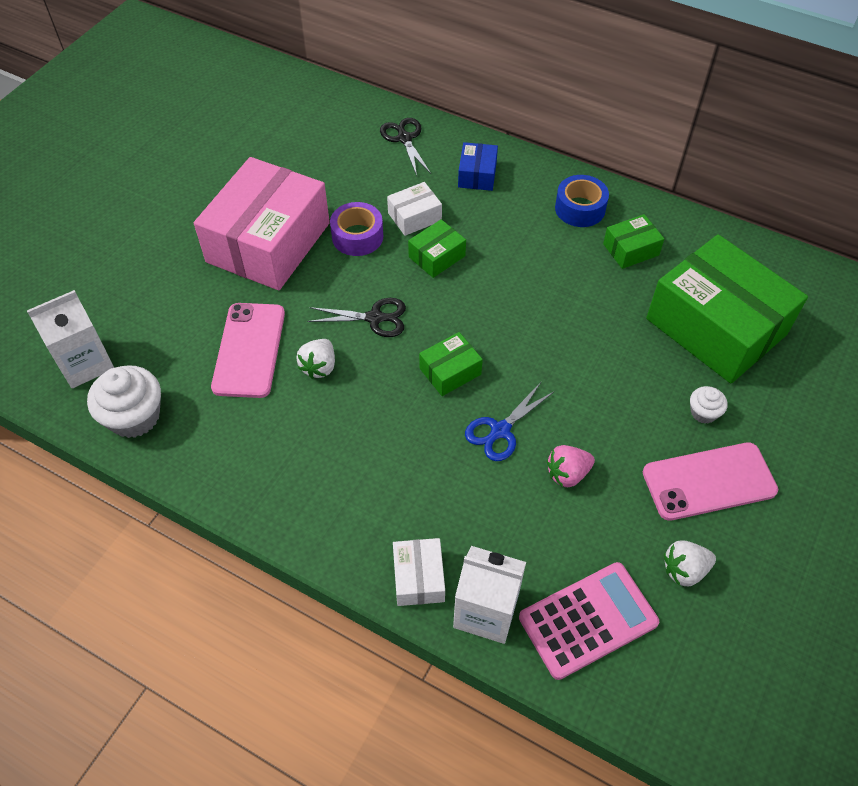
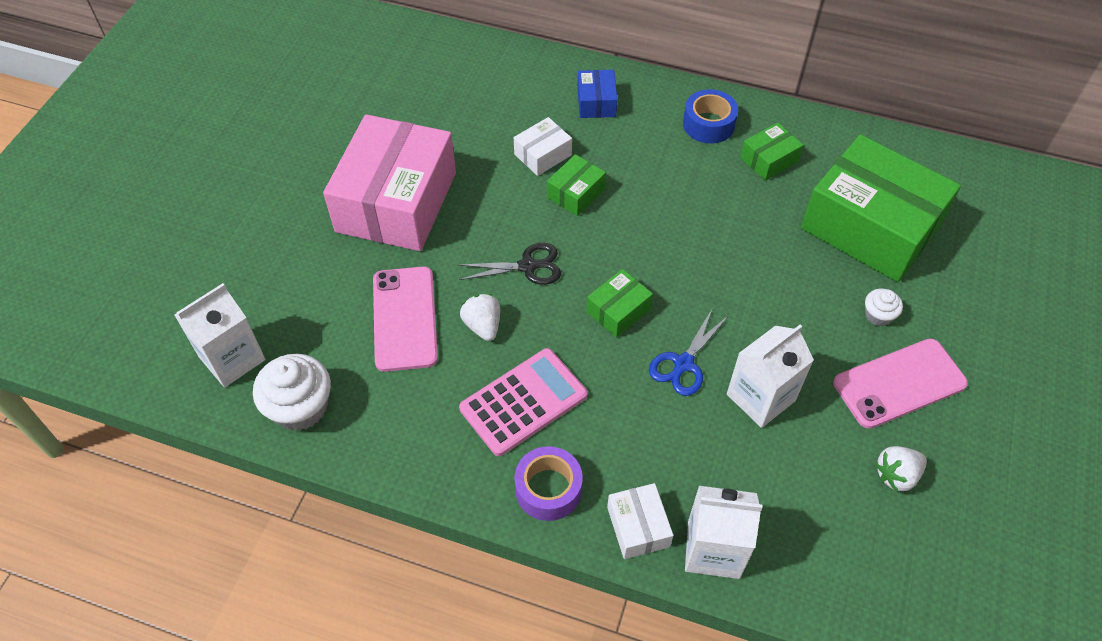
camera: 10 degrees left, 0 degrees up
white strawberry [296,339,335,379] -> white strawberry turned 150 degrees clockwise [460,294,500,341]
purple tape [330,202,383,256] -> purple tape moved to [514,446,583,521]
black scissors [380,118,431,176] -> none
pink calculator [519,562,659,680] -> pink calculator moved to [459,348,587,456]
pink strawberry [547,445,595,487] -> white carton [727,325,814,428]

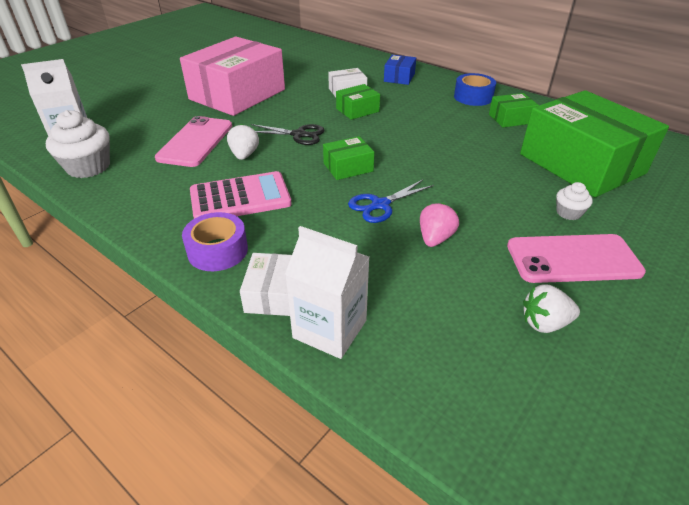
camera: 20 degrees right, 15 degrees down
white carton [727,325,814,428] -> pink strawberry [420,203,459,247]

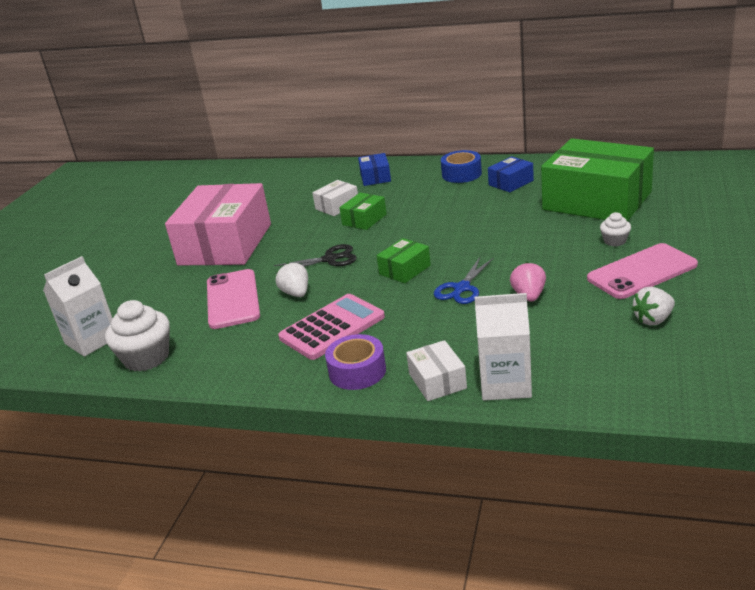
camera: 20 degrees left, 10 degrees down
green box [489,93,539,127] -> blue box [488,156,534,192]

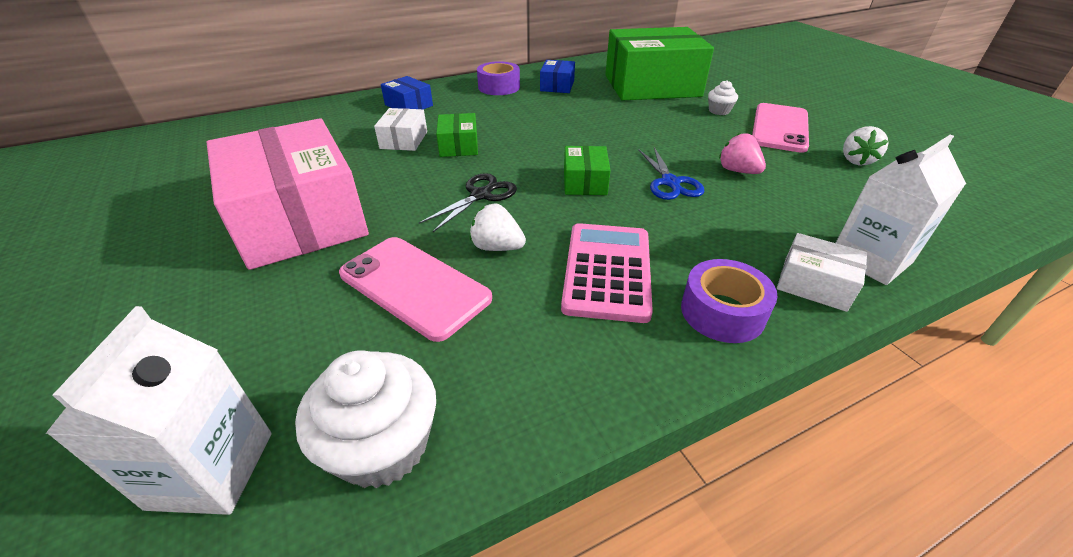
camera: 45 degrees left, 10 degrees up
blue tape [441,150,482,183] -> purple tape [477,61,520,95]

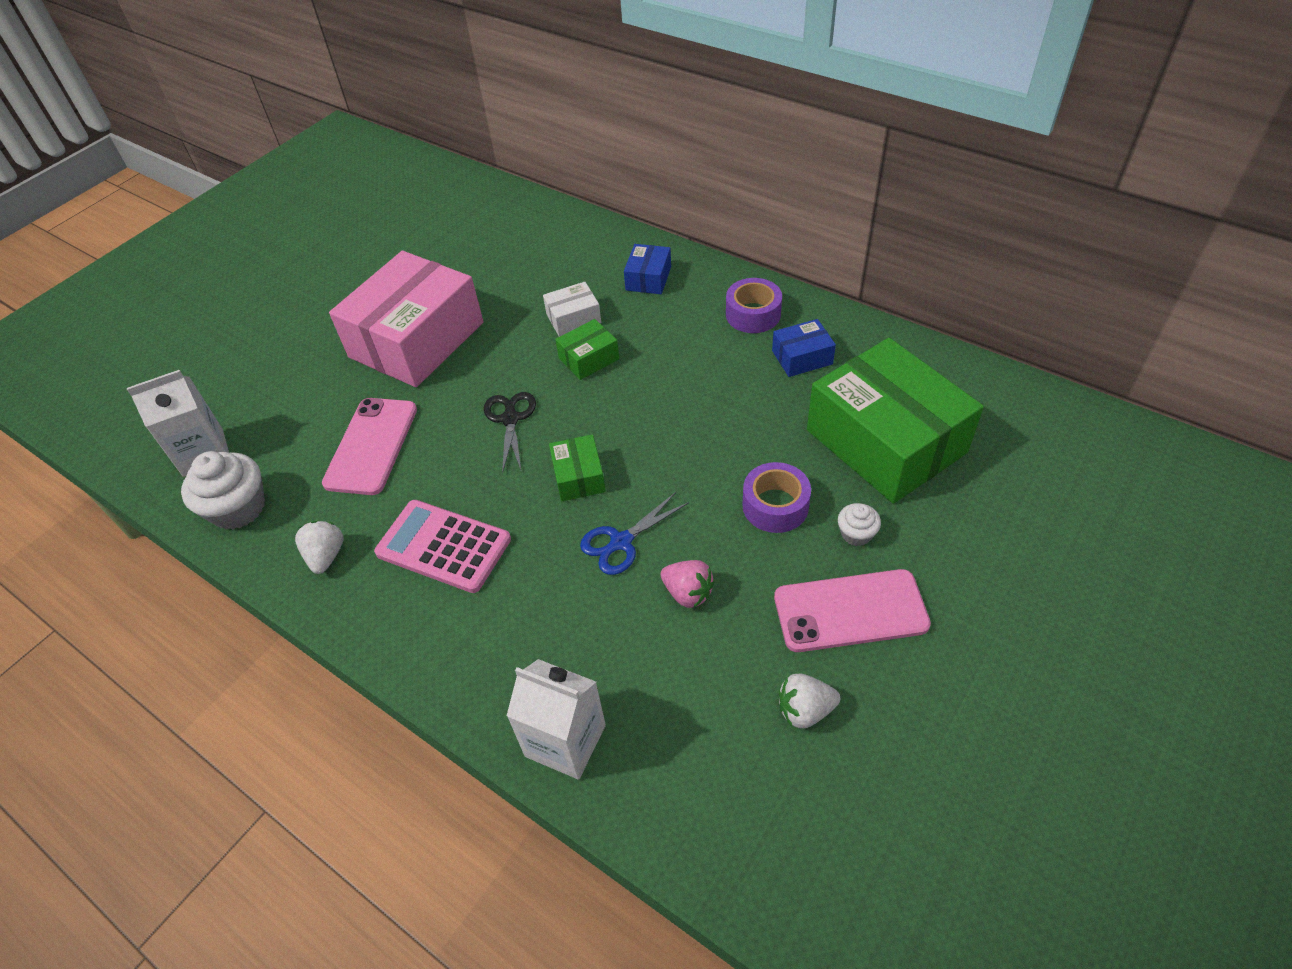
camera: 65 degrees right, 10 degrees up
black scissors [419,173,517,232] -> black scissors turned 105 degrees counterclockwise [484,392,536,474]
white strawberry [470,203,526,251] -> white strawberry moved to [295,521,344,574]
pink calculator [561,223,653,323] -> pink calculator turned 135 degrees counterclockwise [374,500,511,593]
green box [564,146,611,195] -> green box turned 75 degrees counterclockwise [549,434,606,501]
purple tape [681,259,777,343] -> purple tape moved to [742,462,811,533]
pink strawberry [719,133,766,174] -> pink strawberry turned 105 degrees clockwise [661,560,715,608]
white box [777,233,867,312] -> none

